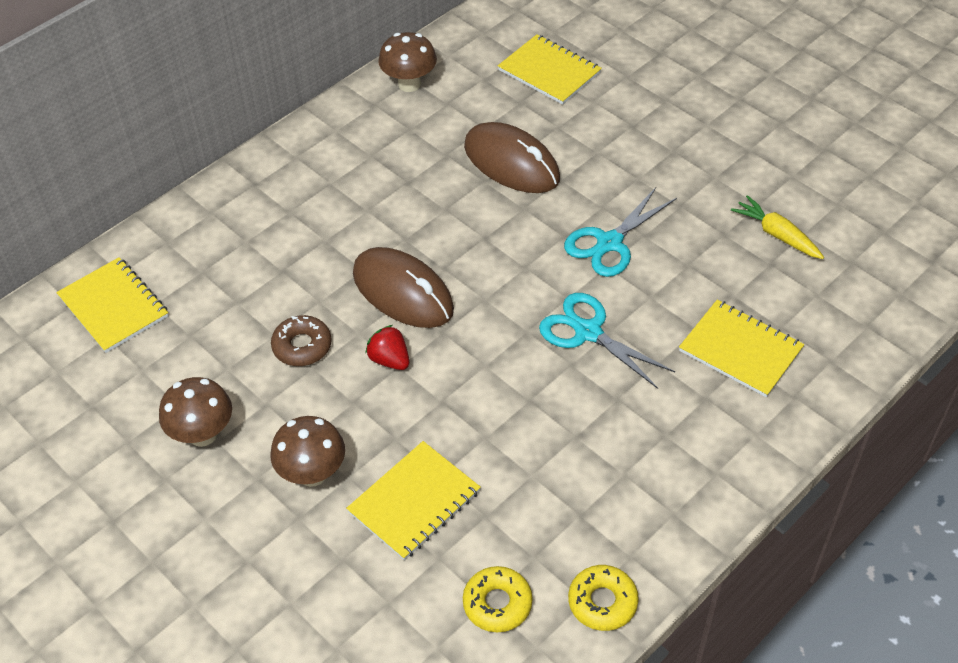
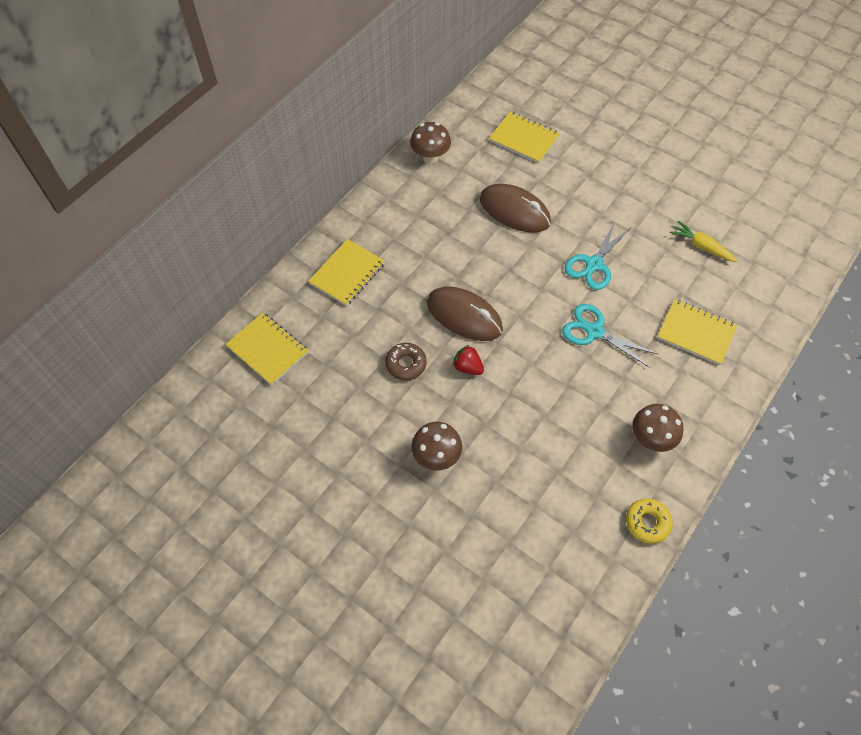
camera: 10 degrees left, 10 degrees up
brown mushroom [159,377,232,447] -> brown mushroom moved to [632,404,683,452]
yellow notebook [346,441,481,560] -> yellow notebook moved to [308,239,385,306]
yellow donut [463,566,533,632] -> none

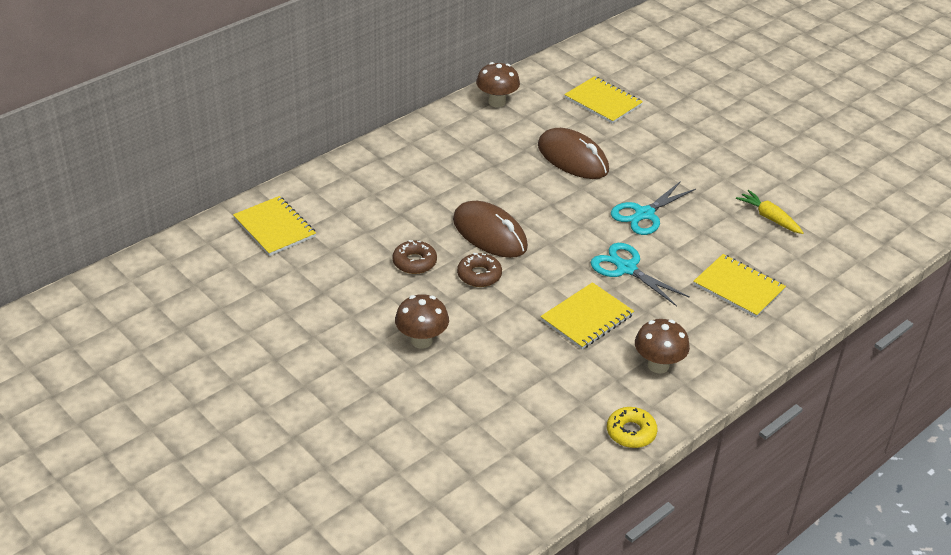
camera: 10 degrees right, 20 degrees down
yellow notebook [308,239,385,306] -> yellow notebook moved to [540,282,634,349]
red strawberry [452,345,484,375] -> brown donut [457,253,502,287]

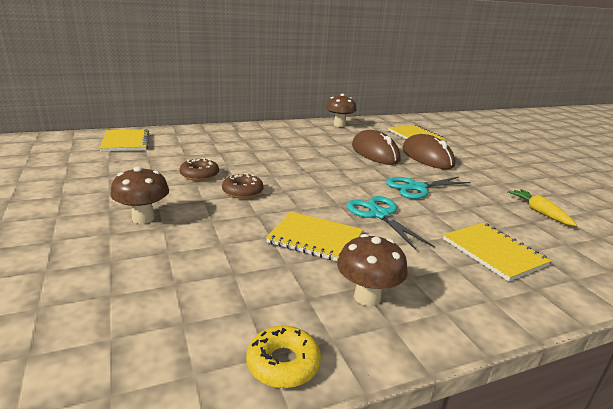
camera: 20 degrees right, 15 degrees down
brown mouse [453,201,528,258] -> brown mouse moved to [402,134,455,169]
yellow notebook [540,282,634,349] -> yellow notebook turned 45 degrees clockwise [266,212,363,262]

